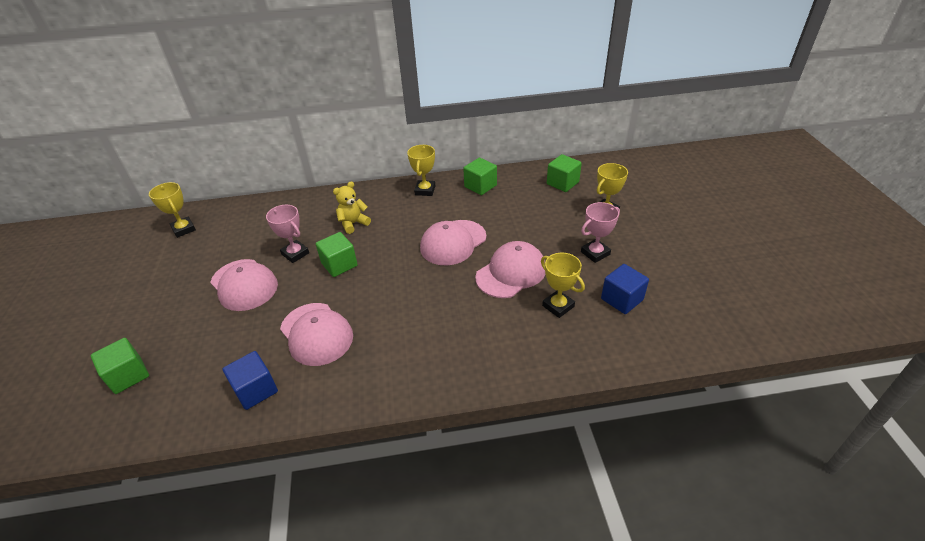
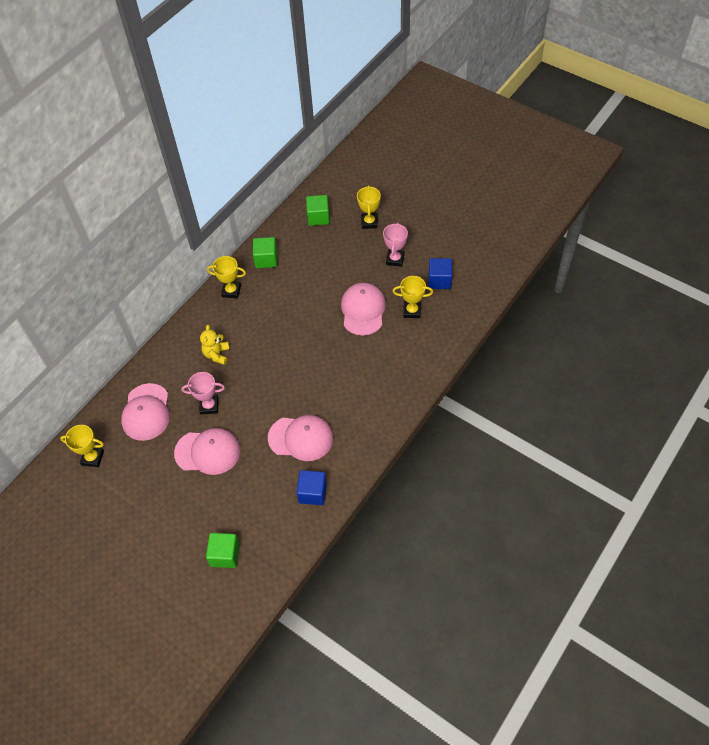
camera: 45 degrees left, 15 degrees up
green cube [316,232,358,277] -> none
yellow trophy [407,145,435,196] -> yellow trophy turned 45 degrees counterclockwise [207,256,246,299]
pink cap [420,220,486,266] -> pink cap moved to [121,383,170,441]

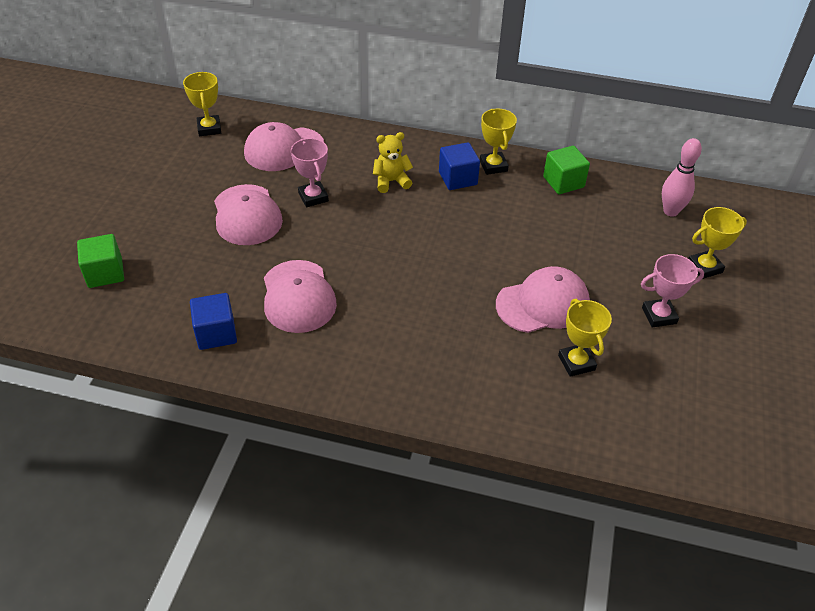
camera: 65 degrees right, 10 degrees down
green cube [306,195,330,226] -> pink bowling pin [662,138,702,217]
blue cube [428,258,452,289] -> blue cube moved to [439,142,480,190]

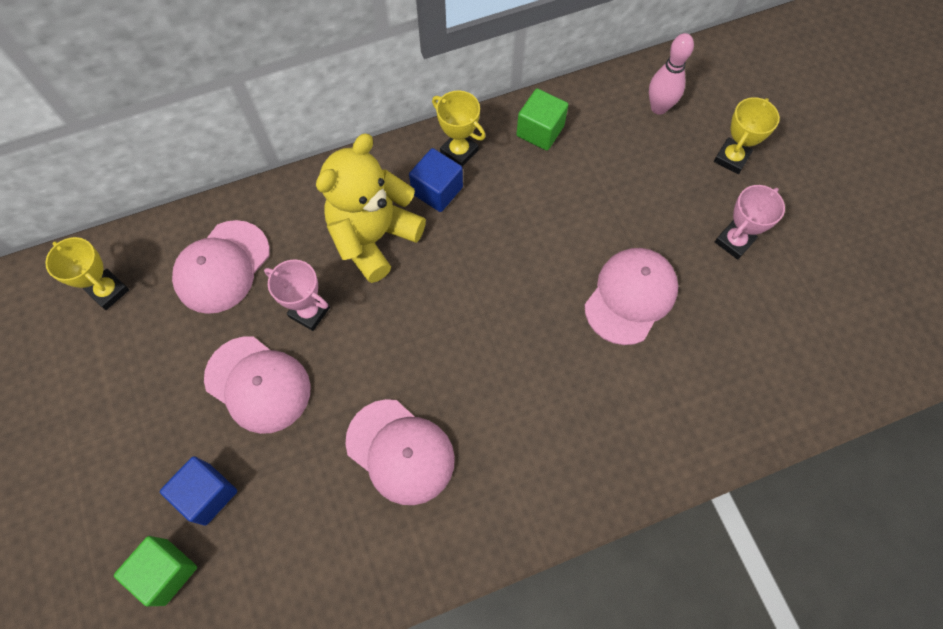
camera: 35 degrees left, 20 degrees up
blue cube [190,293,237,350] -> blue cube moved to [160,456,237,526]
yellow teddy bear [373,132,413,193] -> yellow teddy bear [316,134,426,283], size x1.95
yellow trophy [558,299,612,377] -> none

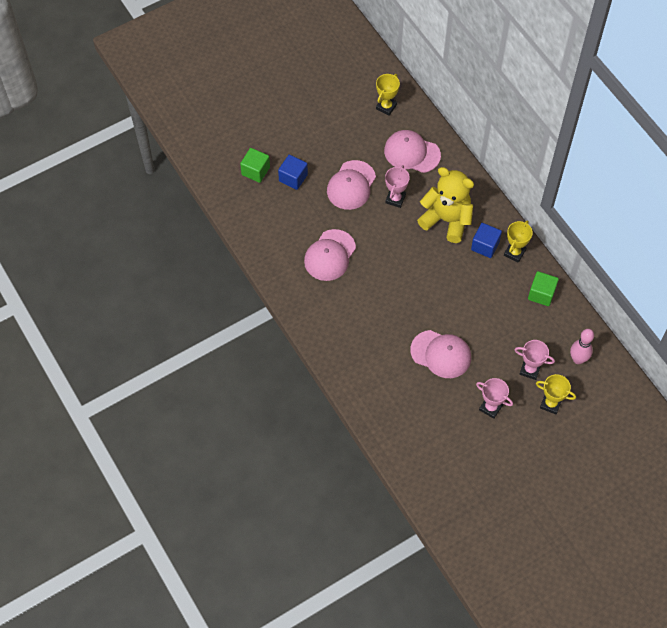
camera: 80 degrees right, 5 degrees down
none -> pink trophy [514,340,555,380]

